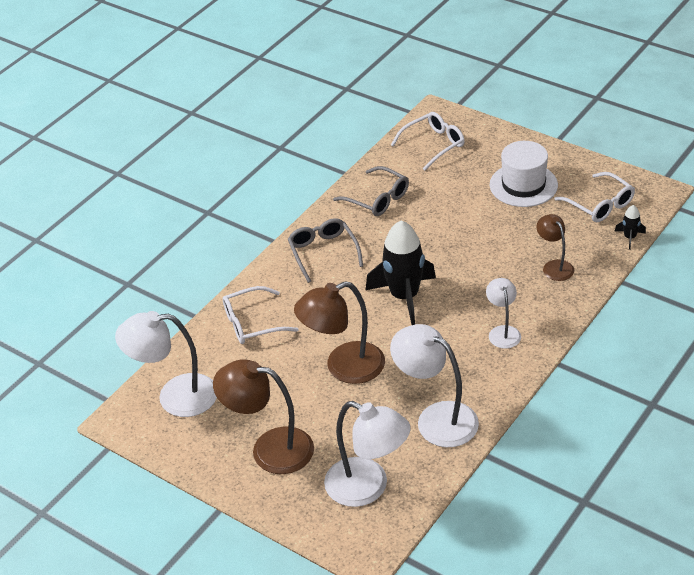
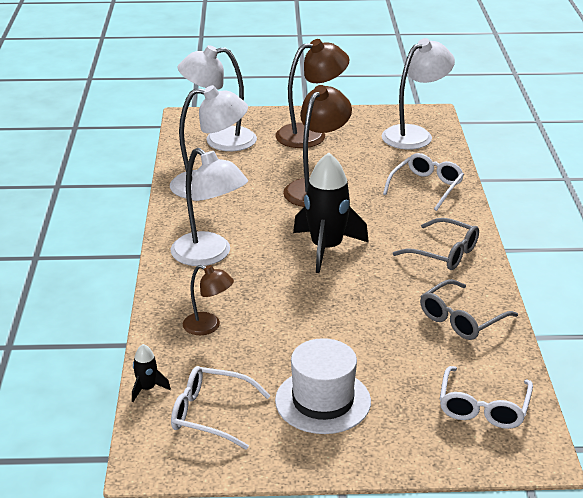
camera: 140 degrees right, 10 degrees down
grey glasses [333,166,409,216] -> grey glasses turned 45 degrees counterclockwise [420,279,518,340]
white lamp [486,278,521,349] -> white lamp [171,148,248,266], size x1.77

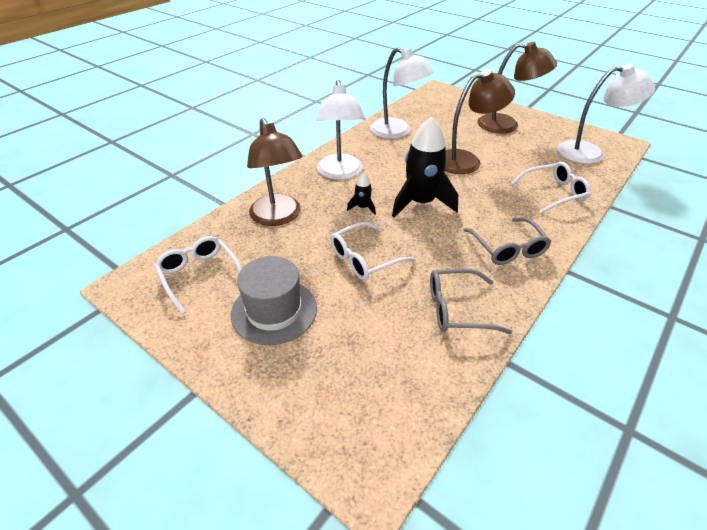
camera: 40 degrees right, 10 degrees up
black rocket [132,344,171,402] -> black rocket moved to [347,173,376,215]
white lamp [177,45,257,151] -> none
brown lamp [183,265,234,335] -> brown lamp [247,118,303,226], size x1.77
white hat [275,338,371,434] -> grey hat [231,256,317,345]
white glasses [440,366,533,429] -> white glasses moved to [330,222,415,280]

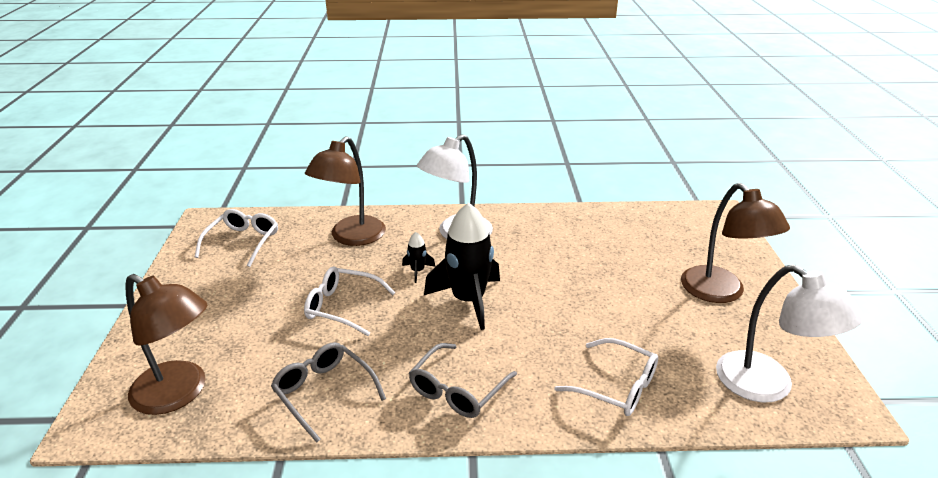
camera: 50 degrees right, 10 degrees down
grey hat [231,256,317,345] -> none
white lamp [370,47,434,139] -> none
brown lamp [445,69,515,174] -> brown lamp moved to [125,274,207,415]

